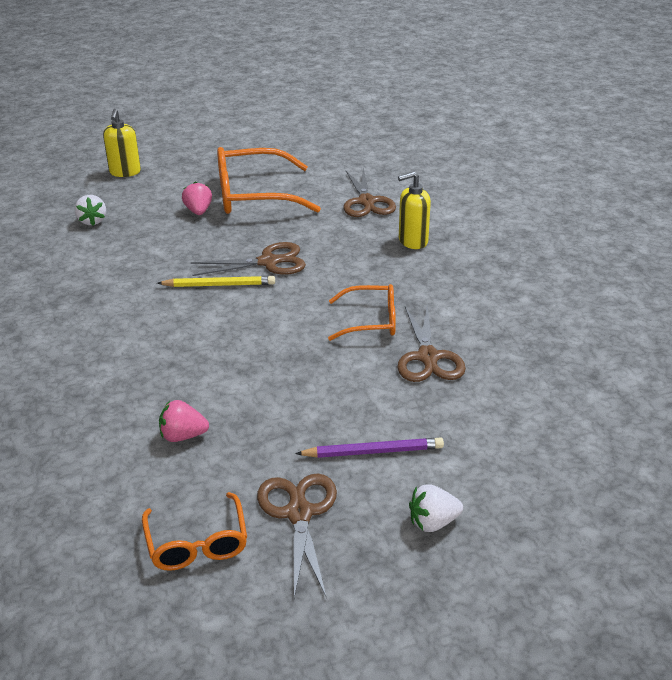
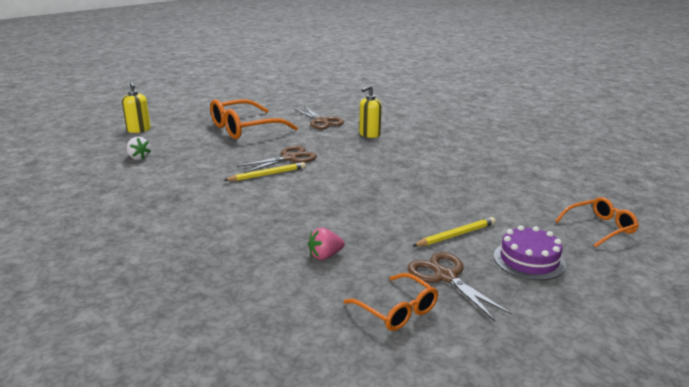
camera: 25 degrees left, 10 degrees down
pink strawberry [182,182,212,215] -> none
purple pencil [295,437,444,458] -> yellow pencil [413,217,496,246]
orange glasses [328,284,396,341] -> orange glasses moved to [555,197,639,248]
brown scissors [397,305,466,382] -> none
white strawberry [409,484,463,532] -> purple cake [494,225,566,280]

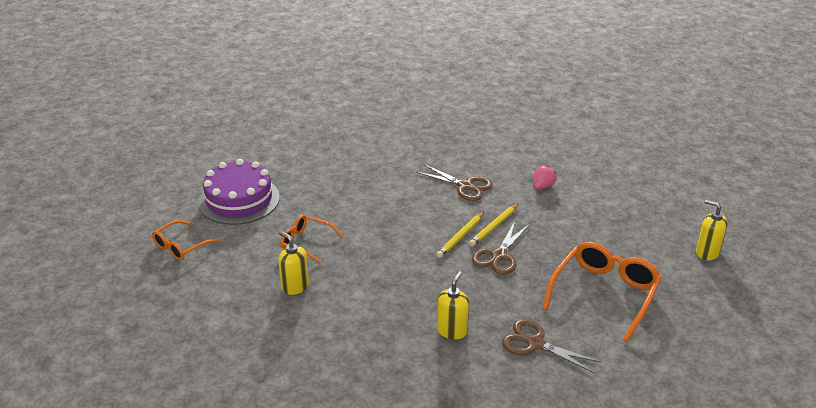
camera: 155 degrees right, 10 degrees up
white strawberry [126,137,151,160] -> none
pink strawberry [308,228,345,260] -> pink strawberry moved to [533,165,556,190]
orange glasses [344,273,438,331] -> orange glasses moved to [280,215,343,264]
brown scissors [408,252,512,321] -> brown scissors moved to [416,164,493,201]
yellow pencil [413,217,496,246] -> yellow pencil moved to [436,212,484,258]
purple cake [494,225,566,280] -> purple cake [198,159,280,225], size x1.58
none -> yellow soap dispenser [278,231,309,295]

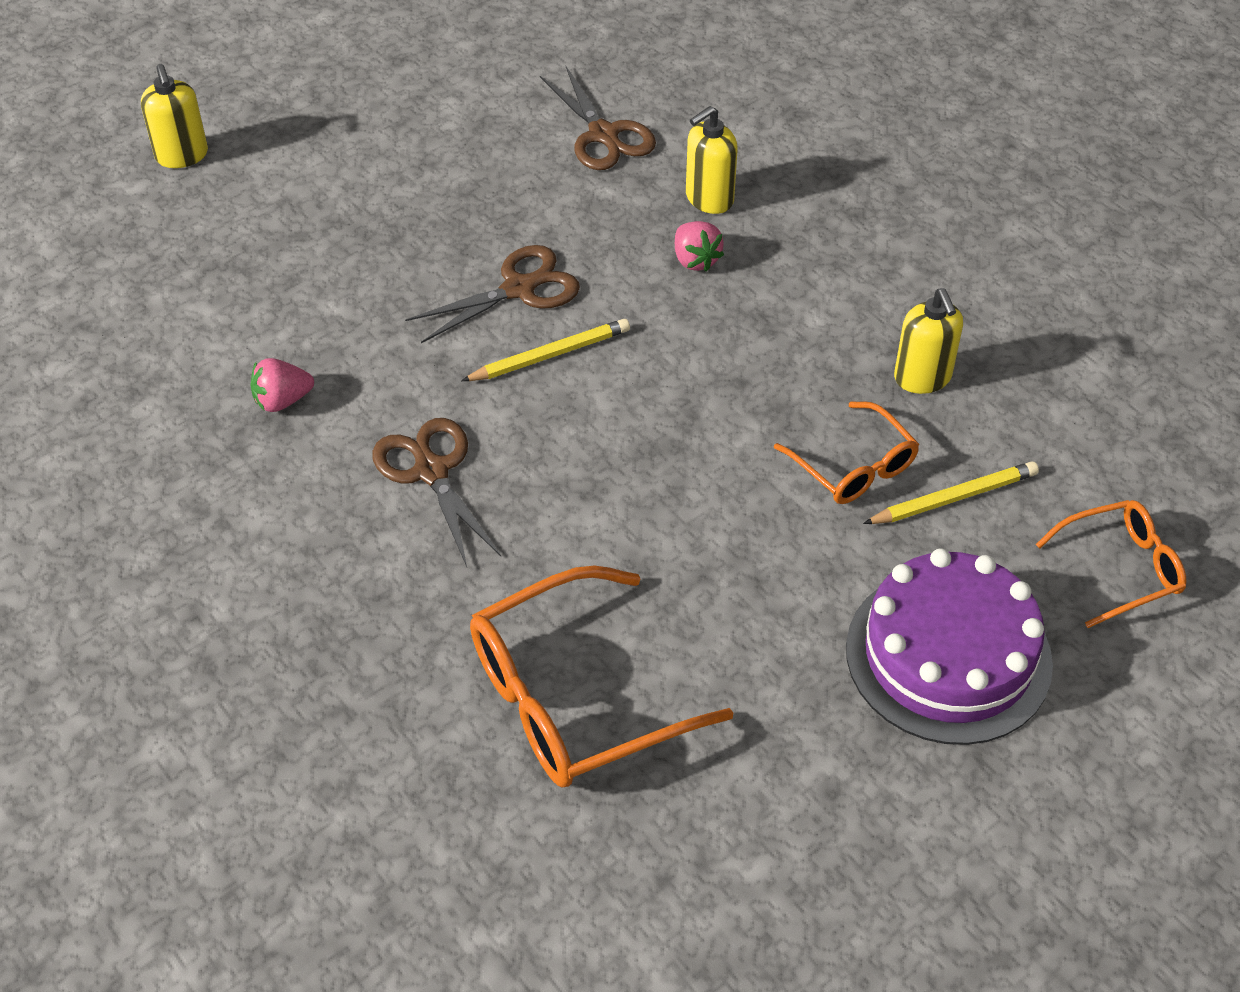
camera: 150 degrees left, 15 degrees up
yellow pencil [469,203,519,246] -> yellow pencil moved to [863,461,1039,524]
orange glasses [542,242,662,342] -> orange glasses moved to [470,565,734,787]
none -> pink strawberry [675,221,724,272]

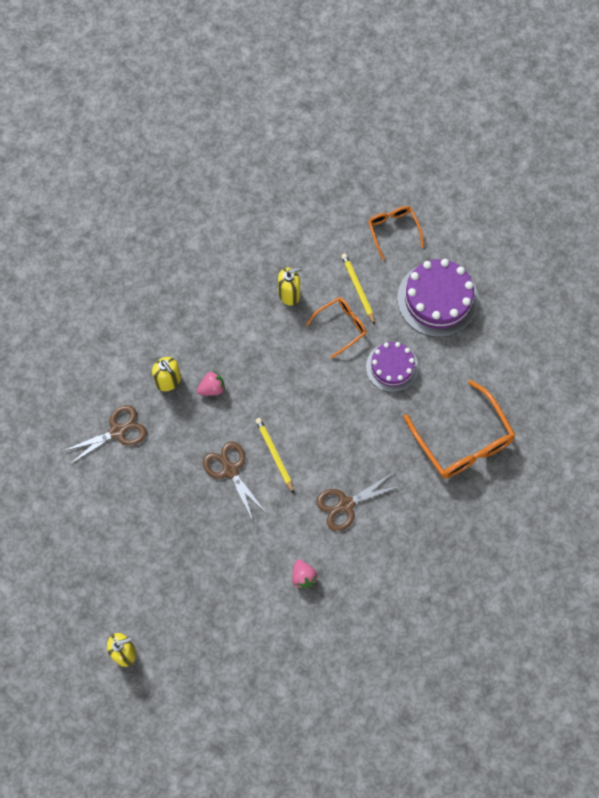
camera: 90 degrees left, 20 degrees up
none -> purple cake [366,342,418,392]

